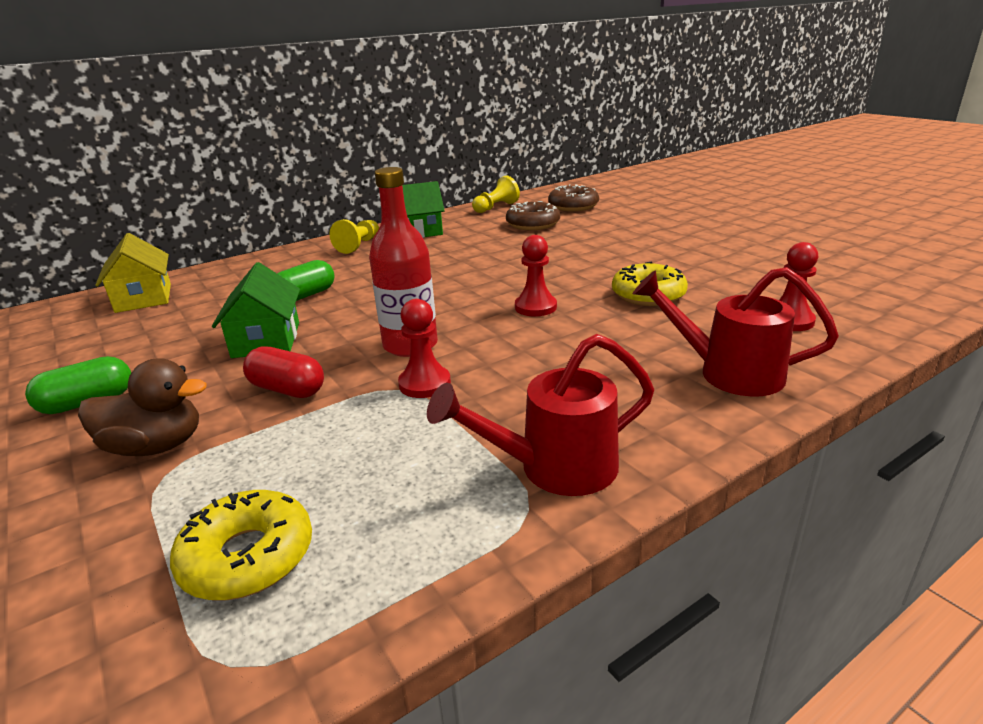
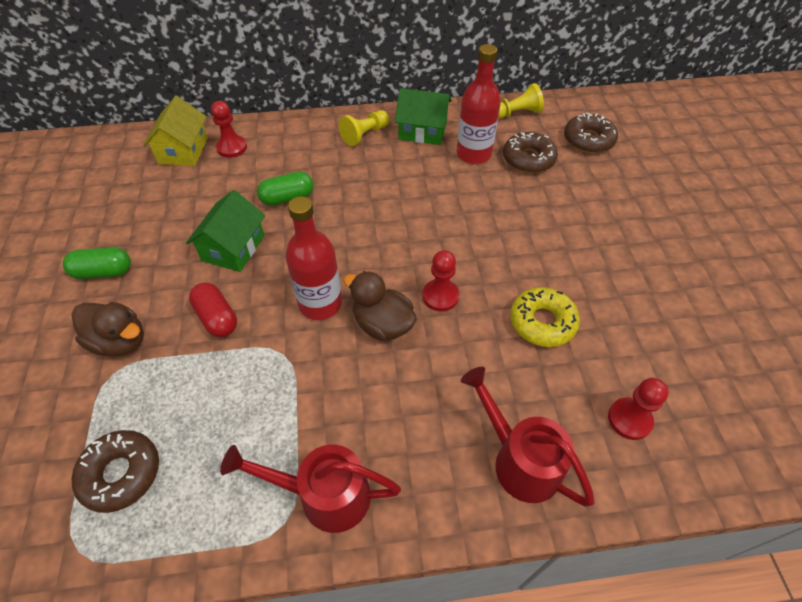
camera: 25 degrees right, 25 degrees up
yellow donut [170,490,312,600] -> brown donut [71,430,159,513]
red pawn [398,299,451,398] -> red pawn moved to [211,101,247,158]
none -> brown duck [343,271,417,341]
none -> red bottle [457,44,501,164]

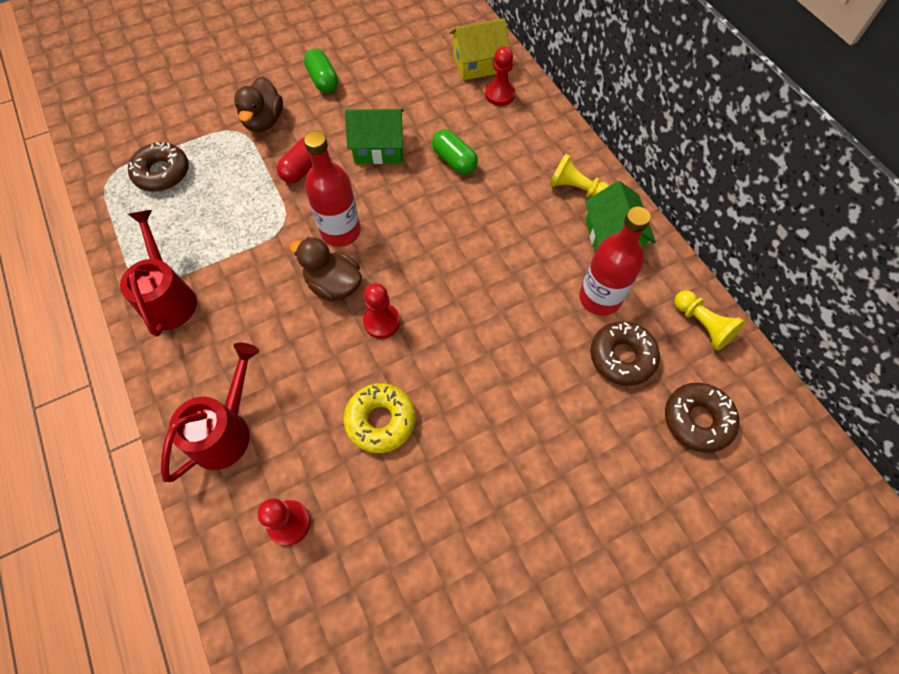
camera: 70 degrees right, 10 degrees up
brown duck [343,271,417,341] -> brown duck turned 75 degrees counterclockwise [290,237,362,302]

